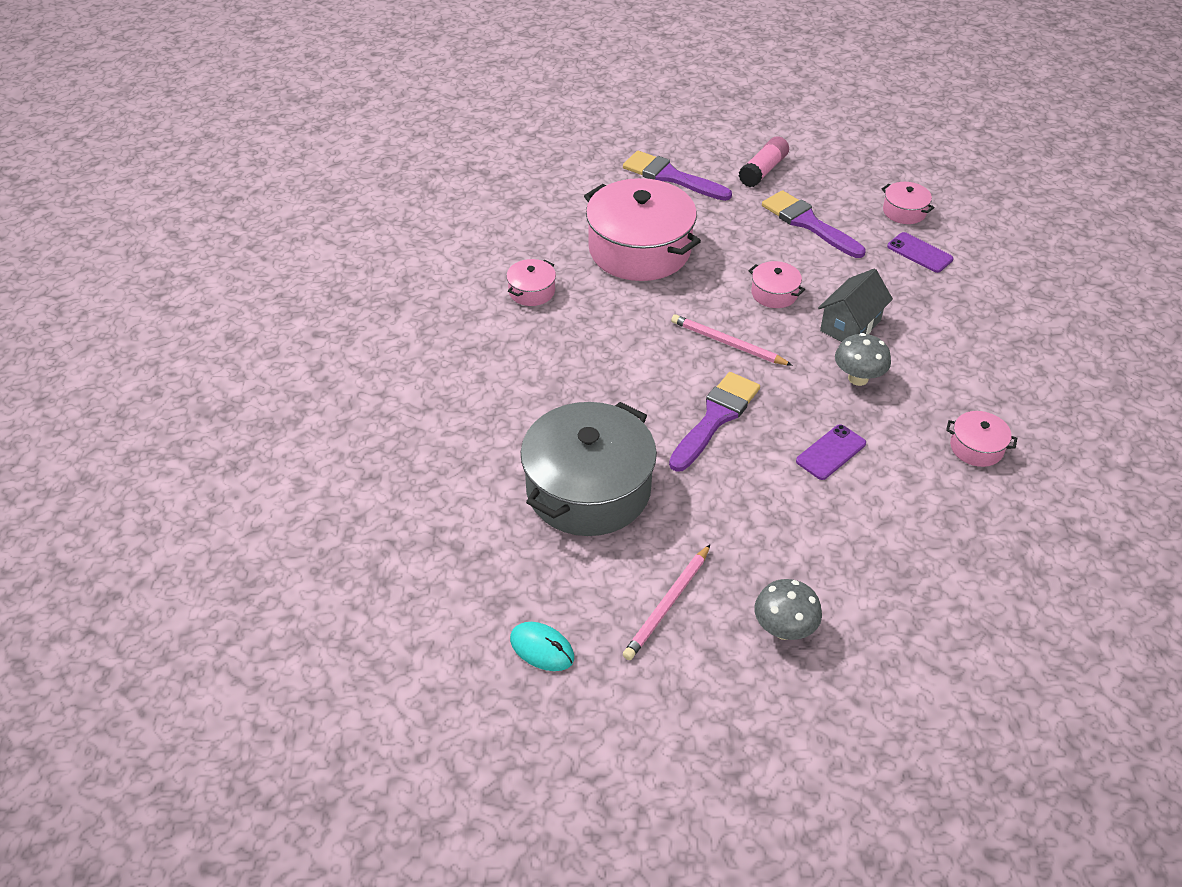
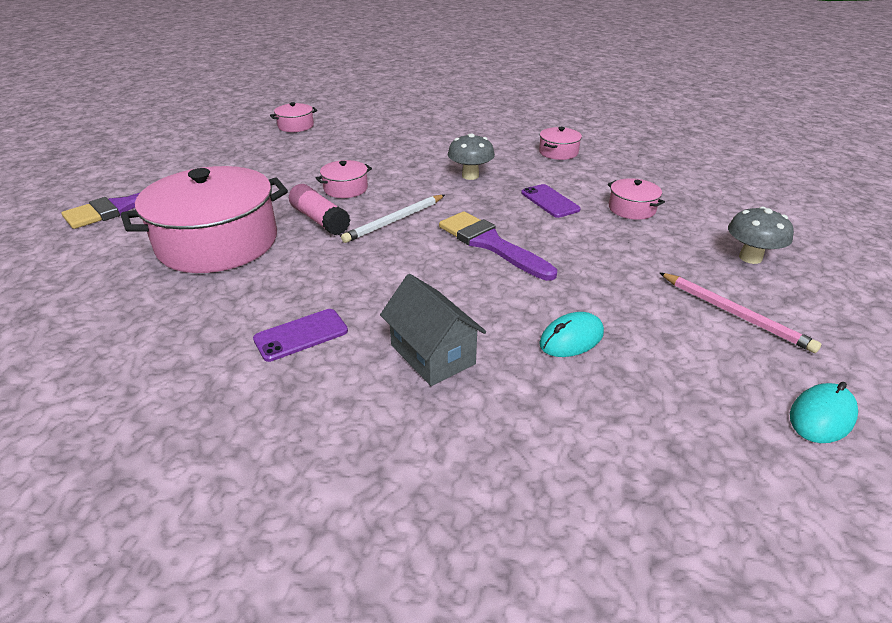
camera: 75 degrees left, 10 degrees down
pink pot [506,259,556,306] -> pink pot moved to [608,178,665,220]
grey pot [521,402,657,536] -> turquoise mouse [539,312,604,357]
pink pencil [671,314,793,366] -> white pencil [341,195,445,243]
pink glue stick [739,136,789,187] -> pink glue stick moved to [289,184,350,235]
purple brush [762,190,866,258] -> none
grey house [818,269,893,342] -> grey house moved to [380,274,486,386]
purple phone [887,232,954,273] -> purple phone moved to [253,309,348,362]

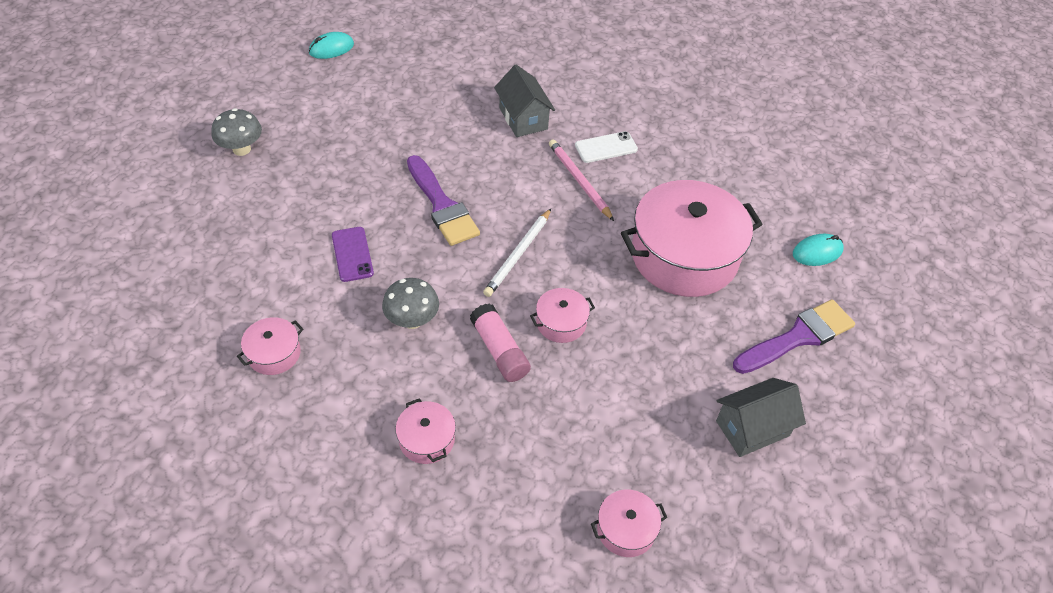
camera: 170 degrees left, 15 degrees up
purple phone [253,309,348,362] -> white phone [575,131,638,163]
pink glue stick [289,184,350,235] -> pink glue stick moved to [470,303,531,382]
white pencil [341,195,445,243] -> white pencil turned 150 degrees clockwise [483,209,551,297]
turquoise mouse [539,312,604,357] -> turquoise mouse moved to [793,234,844,266]
pink pot [608,178,665,220] -> pink pot moved to [396,398,456,464]
pink pencil [660,273,821,353] -> pink pencil moved to [549,139,614,221]
none -> grey house [716,378,806,457]

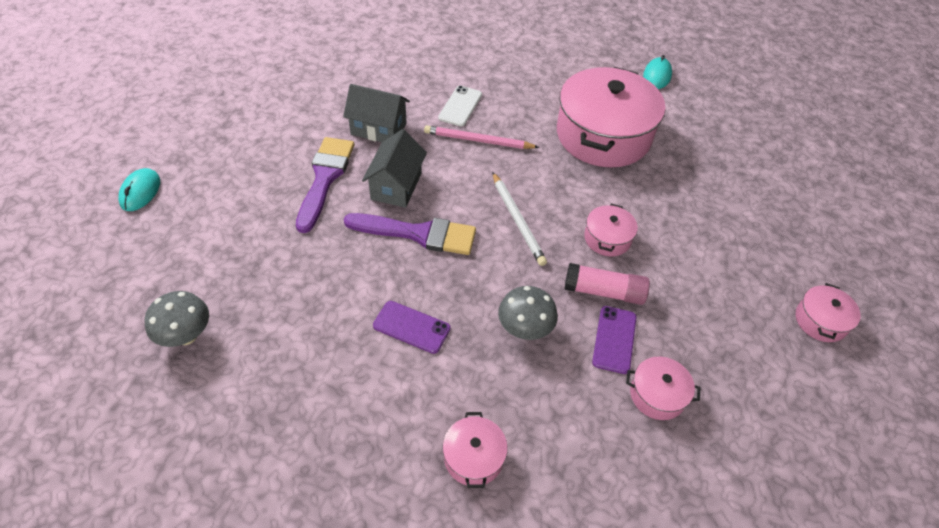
camera: 50 degrees left, 0 degrees up
grey house [716,378,806,457] -> grey house moved to [362,129,427,208]
purple brush [733,299,855,374] -> purple brush moved to [296,137,354,233]
none -> purple phone [592,306,637,374]

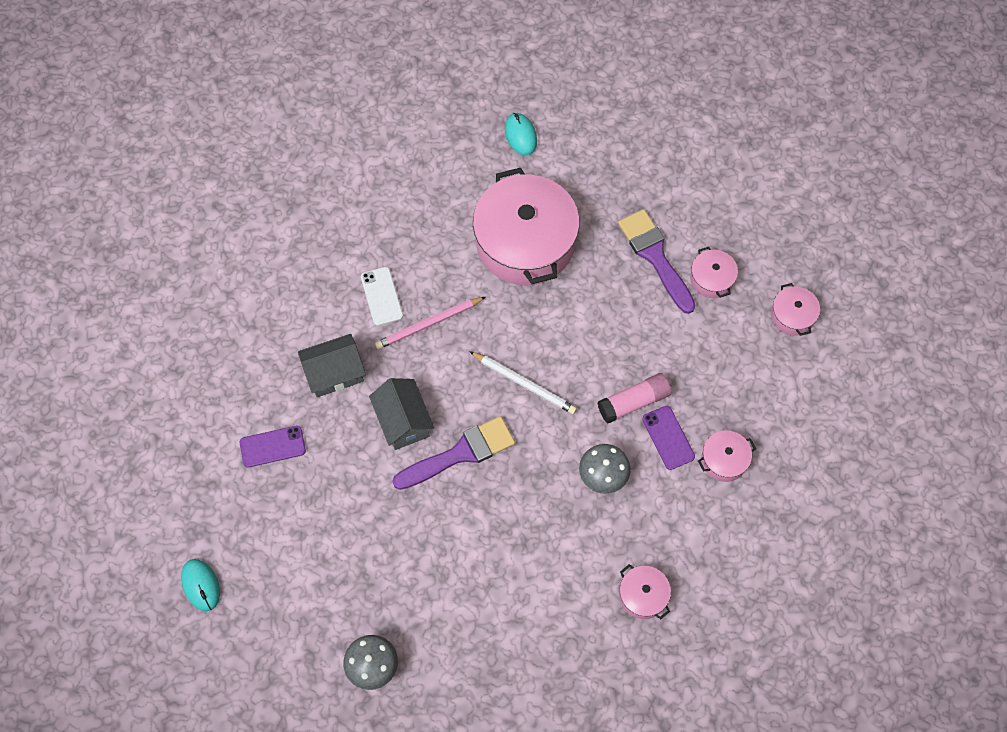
camera: 35 degrees left, 15 degrees up
purple brush [296,137,354,233] -> purple brush moved to [618,209,696,314]
purple phone [373,301,450,354] -> purple phone moved to [239,426,306,468]
pink pot [584,204,638,257] -> pink pot moved to [690,247,738,298]

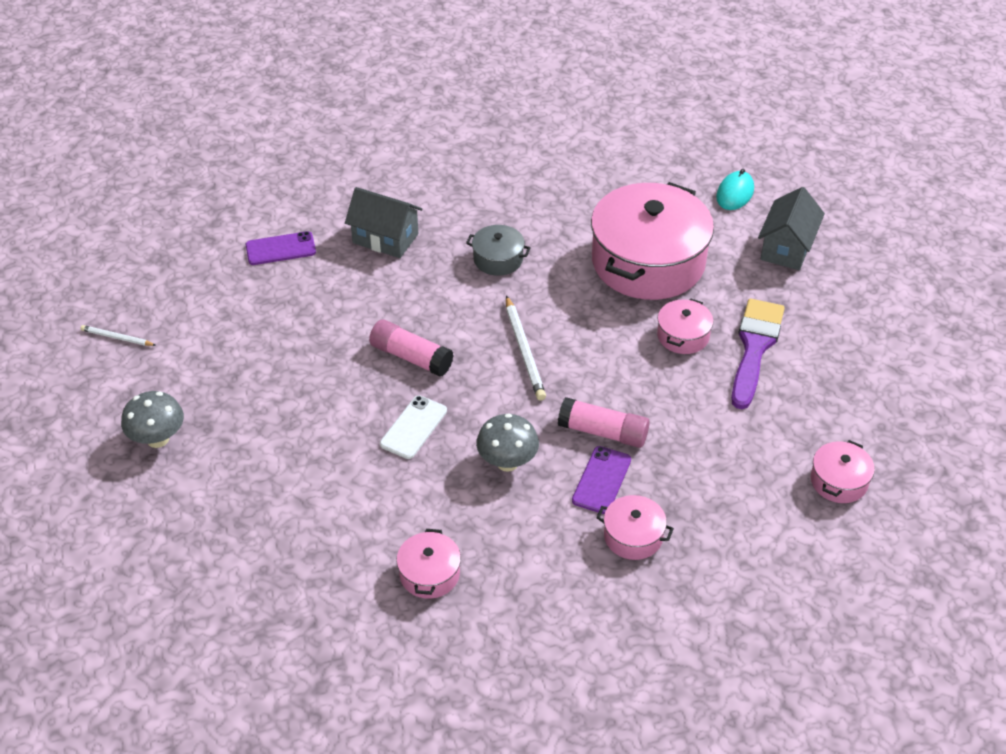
camera: 45 degrees right, 20 degrees down
turquoise mouse [181,559,220,611] -> none
purple phone [239,426,306,468] -> purple phone turned 45 degrees counterclockwise [245,231,316,265]
white phone [361,267,403,326] -> white phone moved to [380,395,447,459]
grey house [369,378,434,450] -> grey house moved to [758,187,825,270]
pink pencil [375,297,485,350] -> grey pot [466,225,531,276]
purple brush [392,416,515,490] -> pink glue stick [369,319,454,376]
pink pot [690,247,738,298] -> pink pot moved to [657,298,713,354]
none -> white pencil [80,325,156,346]

